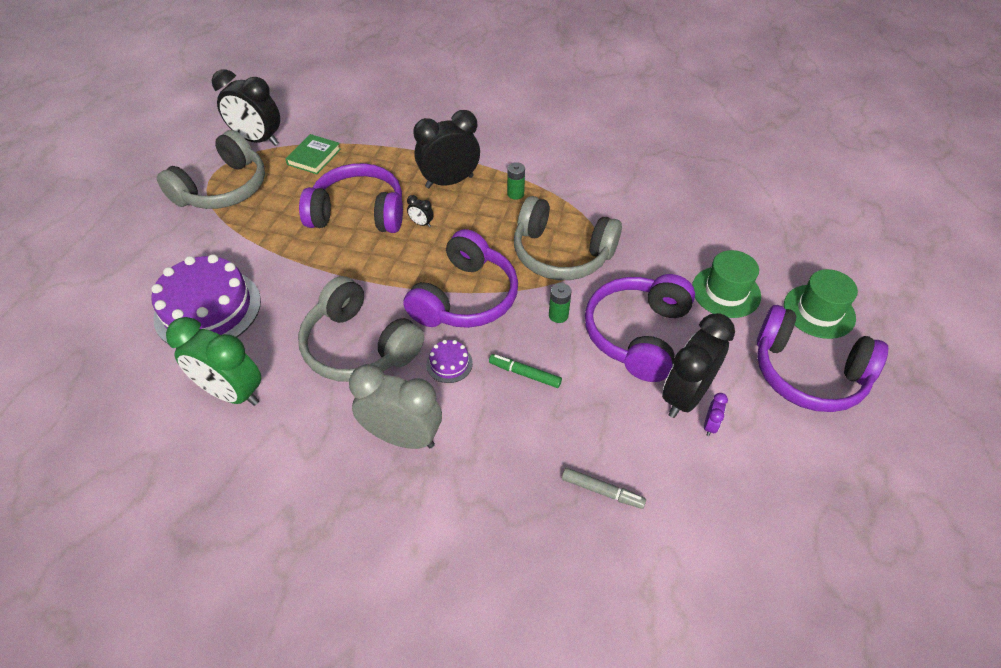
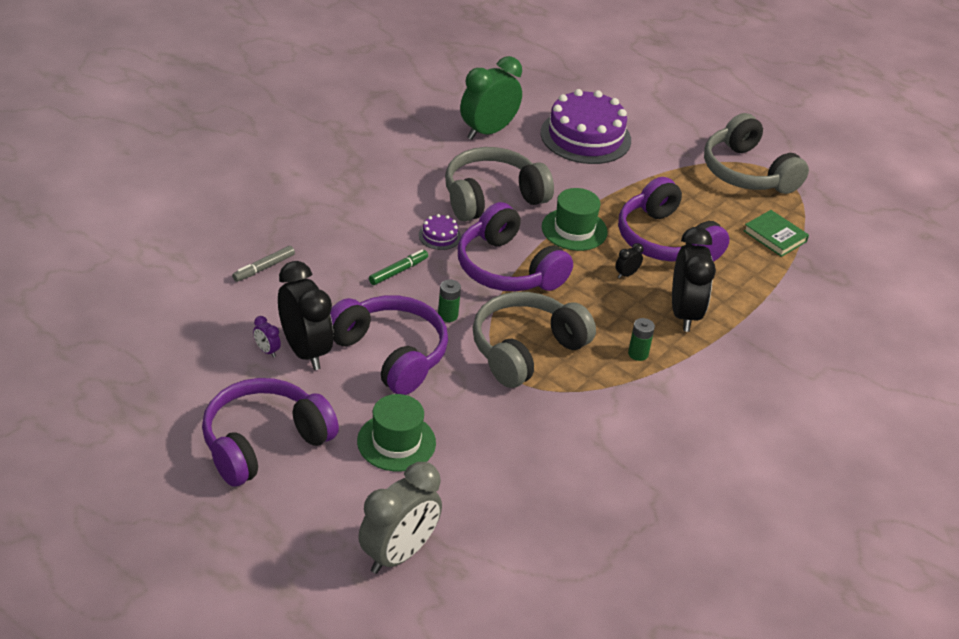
camera: 110 degrees right, 10 degrees down
black clock [212,69,280,146] -> none
purple headphones [299,163,403,233] -> purple headphones turned 120 degrees clockwise [618,177,730,262]
grey clock [349,364,442,449] -> grey clock moved to [358,462,442,574]
green hat [784,269,858,339] -> green hat moved to [542,188,608,251]

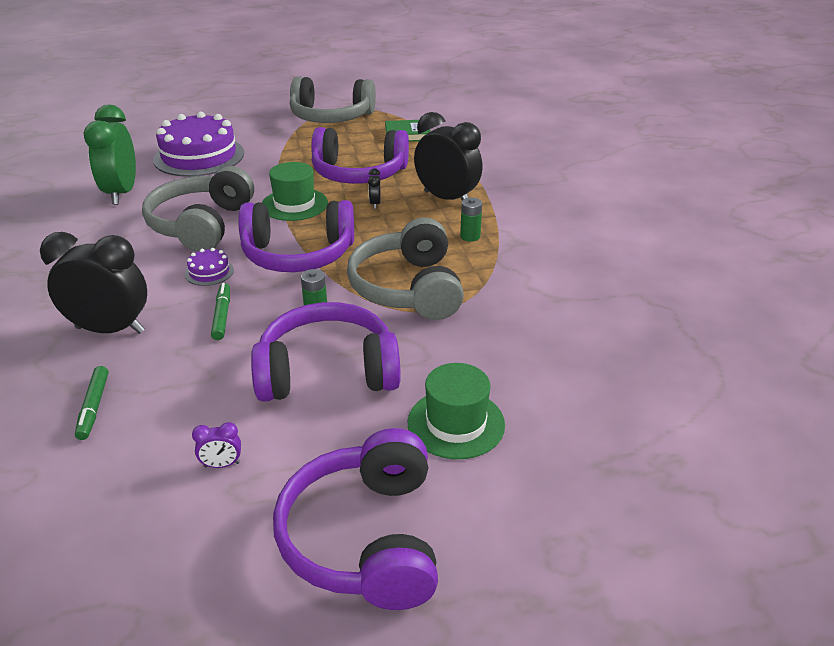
camera: 50 degrees left, 5 degrees down
grey marker [232,246,295,282] -> green marker [75,366,108,440]
black clock [278,261,333,370] -> black clock moved to [40,232,147,334]
grey clock [358,462,442,574] -> none

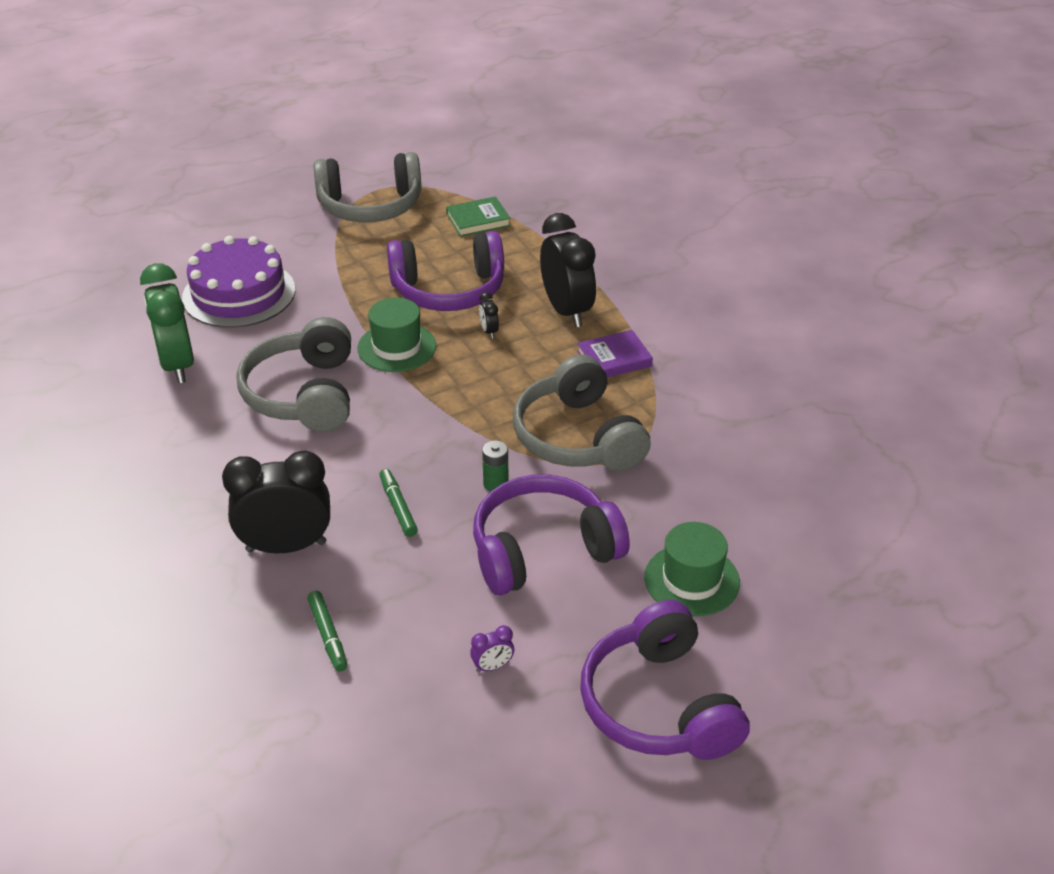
camera: 15 degrees left, 5 degrees up
purple cake [185,248,234,286] -> none
purple headphones [238,200,354,272] -> none
black clock [414,112,483,200] -> black clock turned 45 degrees clockwise [540,213,596,327]
green battery [460,197,482,242] -> purple book [577,330,653,378]

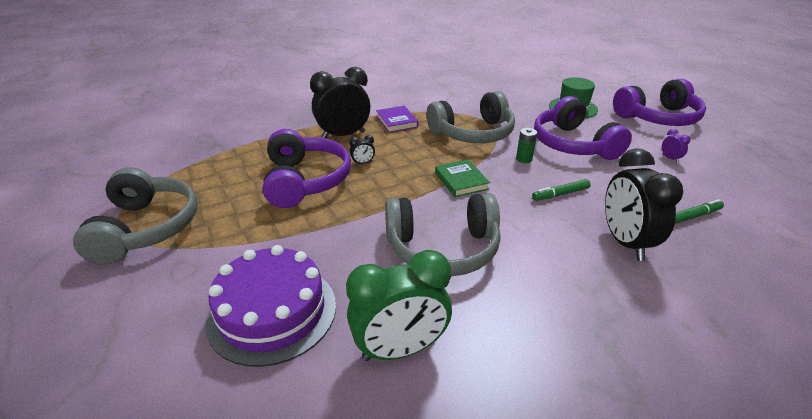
camera: 90 degrees left, 5 degrees down
green hat [357,297,436,372] -> none
green book [446,196,511,237] -> green book moved to [435,159,490,197]

